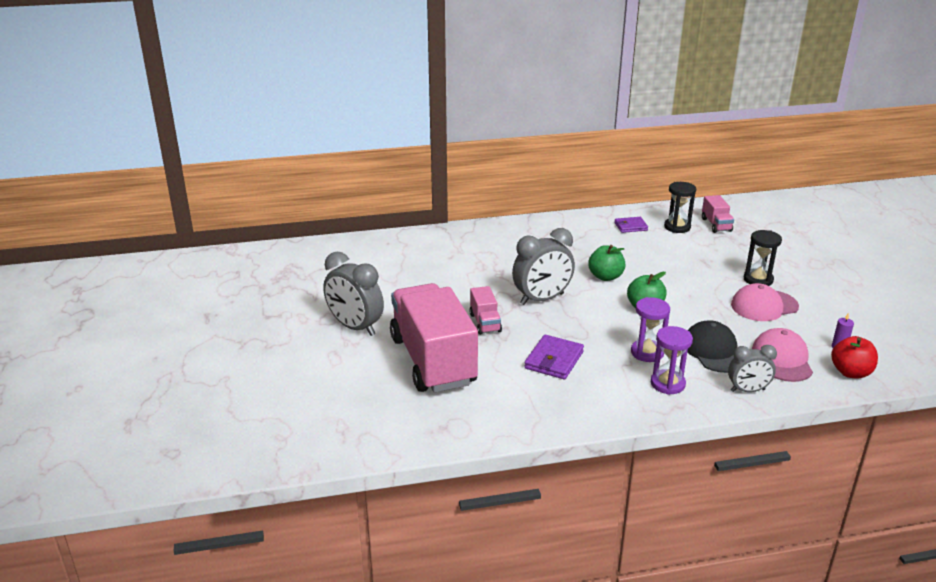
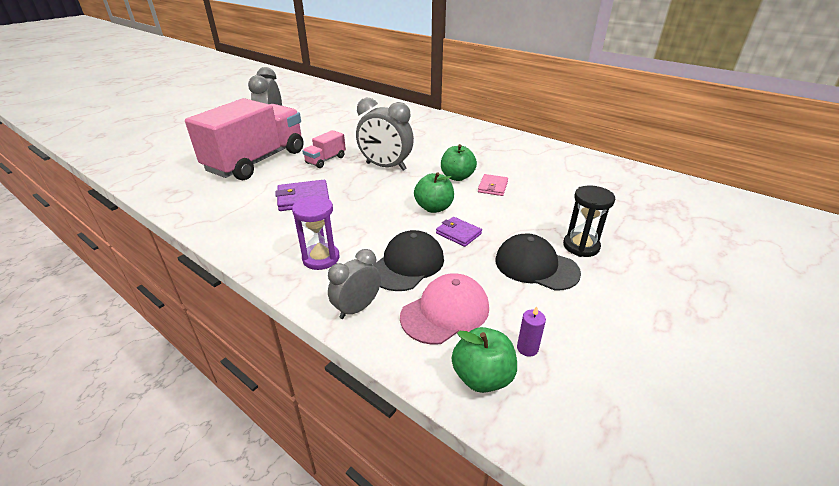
camera: 50 degrees right, 5 degrees up
purple wallet [614,217,648,233] -> purple wallet moved to [436,217,482,247]
purple hourglass [631,297,670,362] -> none
black hourglass [664,182,696,233] -> none
pink truck [702,195,734,233] -> none
grey clock [728,345,777,392] -> grey clock turned 90 degrees clockwise [328,249,381,319]
pink cap [731,283,799,321] -> black cap [495,233,581,291]
red apple [831,336,878,378] -> green apple [452,327,517,393]
none -> pink wallet [478,174,508,196]

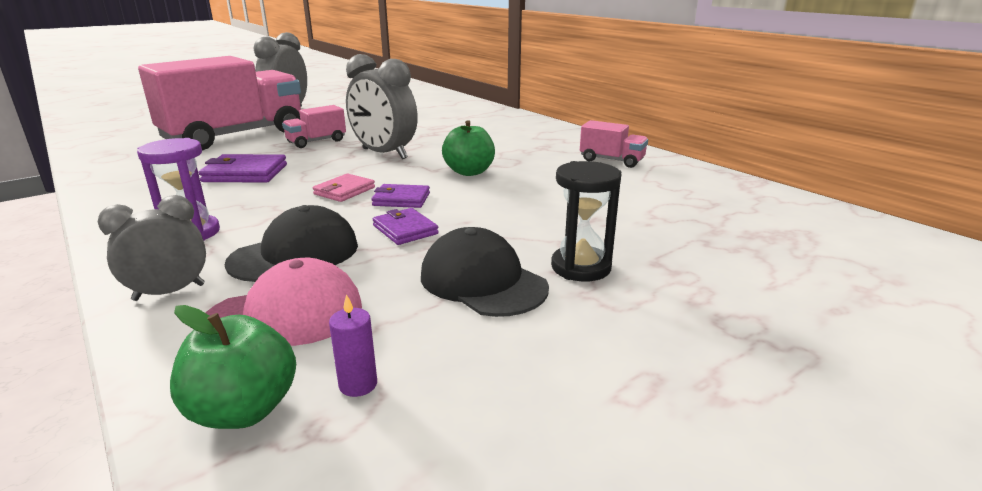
camera: 15 degrees right, 10 degrees down
green apple [414,172,454,213] -> purple wallet [371,184,430,208]
pink wallet [478,174,508,196] -> pink wallet moved to [313,174,375,202]
none -> pink truck [580,120,648,168]

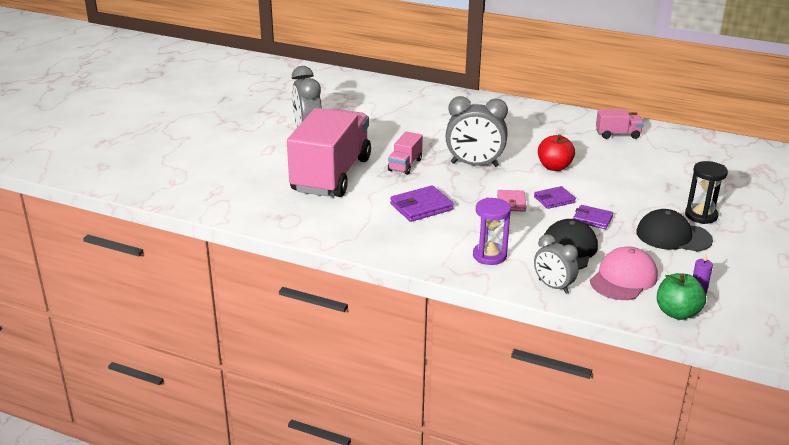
camera: 30 degrees left, 5 degrees up
grey clock [98,195,206,301] -> grey clock turned 75 degrees counterclockwise [534,234,579,294]
green apple [442,120,495,176] -> red apple [538,134,575,171]

